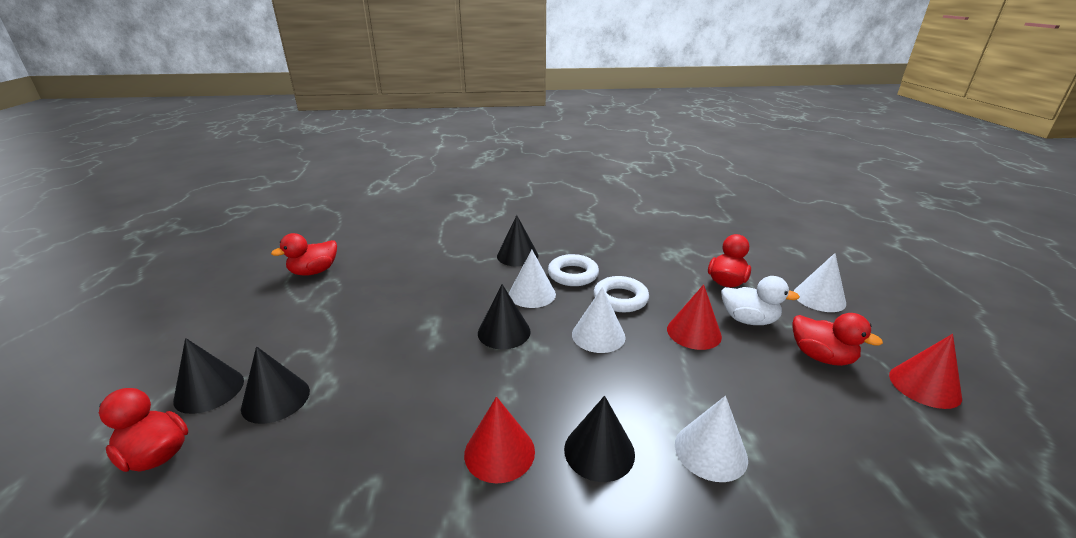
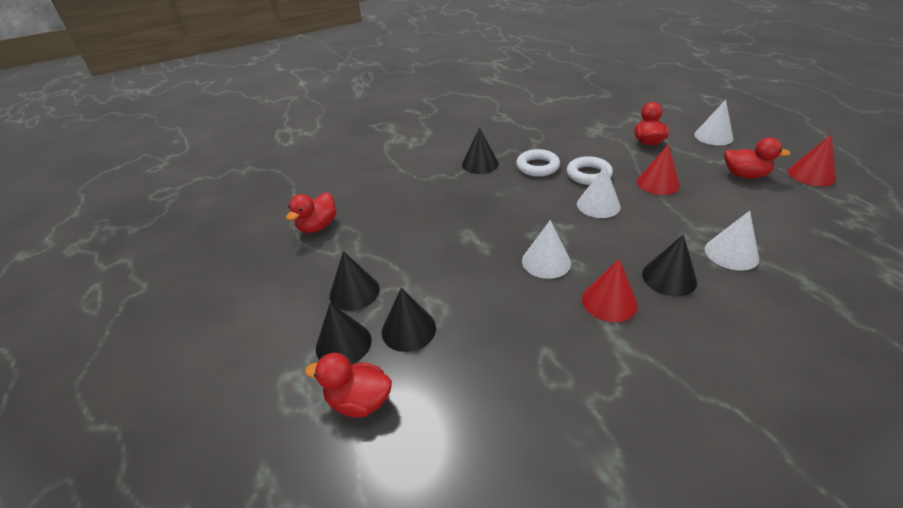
camera: 20 degrees left, 10 degrees up
black cone [478,284,531,349] -> black cone moved to [330,251,380,311]
white cone [509,250,556,308] -> white cone moved to [522,220,571,279]
white duck [721,276,800,325] -> none

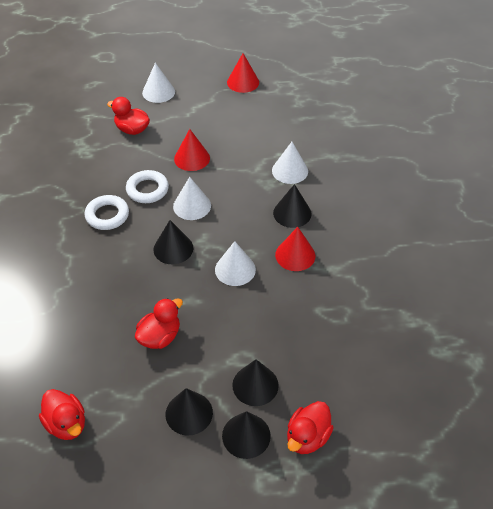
camera: 70 degrees left, 10 degrees up
black cone [462,127,499,174] -> black cone moved to [153,220,193,264]
red duck [724,137,791,179] -> red duck moved to [135,298,183,349]

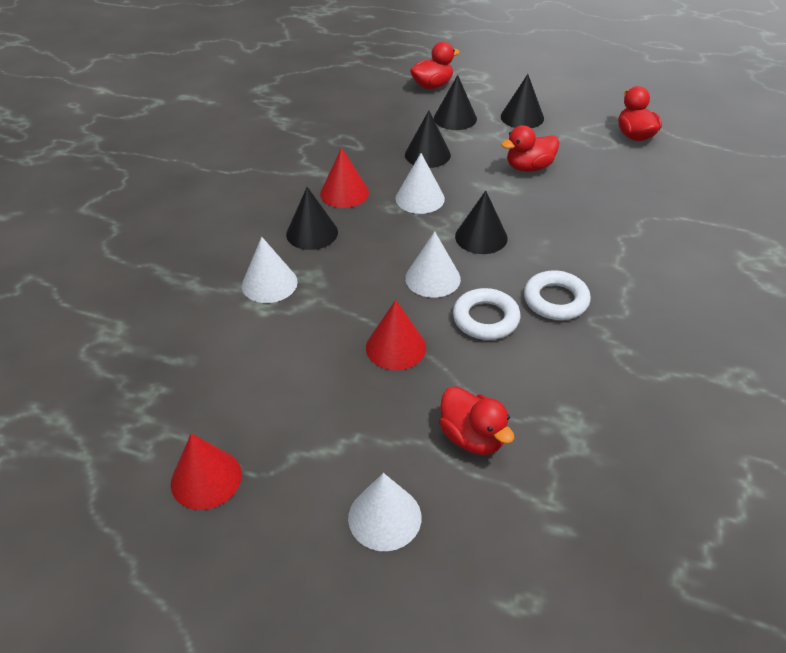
camera: 155 degrees left, 5 degrees down
black cone [222,411,271,459] -> black cone moved to [405,111,451,168]

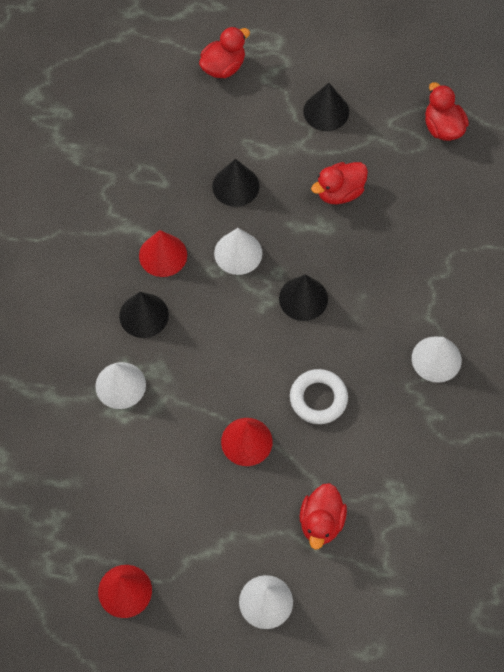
camera: 10 degrees left, 20 degrees up
white cone [405,231,461,298] -> white cone moved to [412,336,462,383]
black cone [434,75,477,130] -> none
red duck [439,386,514,455] -> red duck turned 60 degrees clockwise [300,483,347,550]
white ring [524,270,591,320] -> none

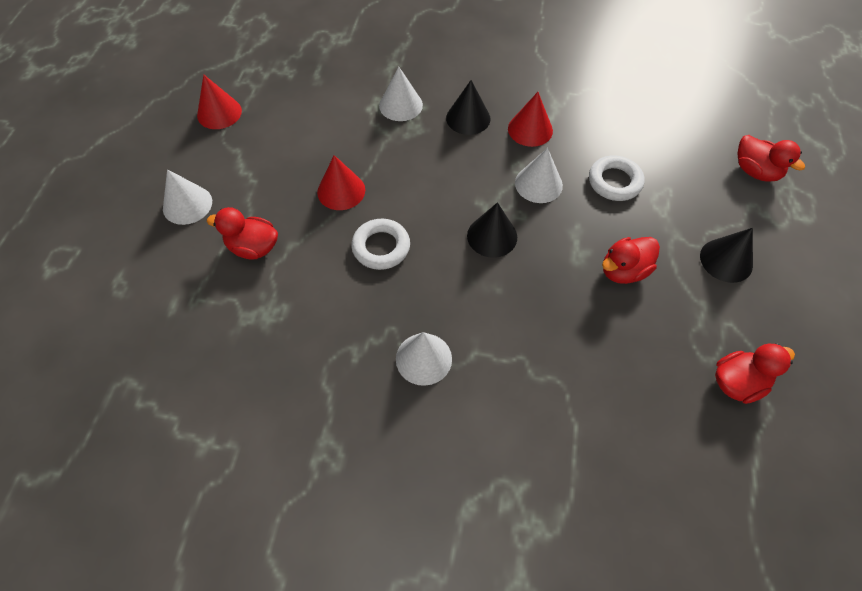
camera: 90 degrees right, 5 degrees down
black cone [212,159,260,207] -> white ring [589,156,644,201]
red duck [311,162,368,204] -> red duck turned 90 degrees counterclockwise [602,237,660,284]

